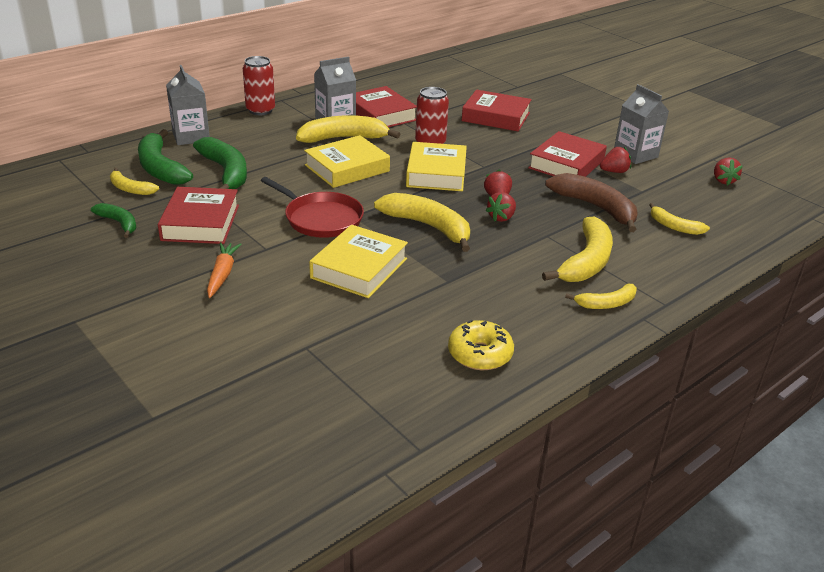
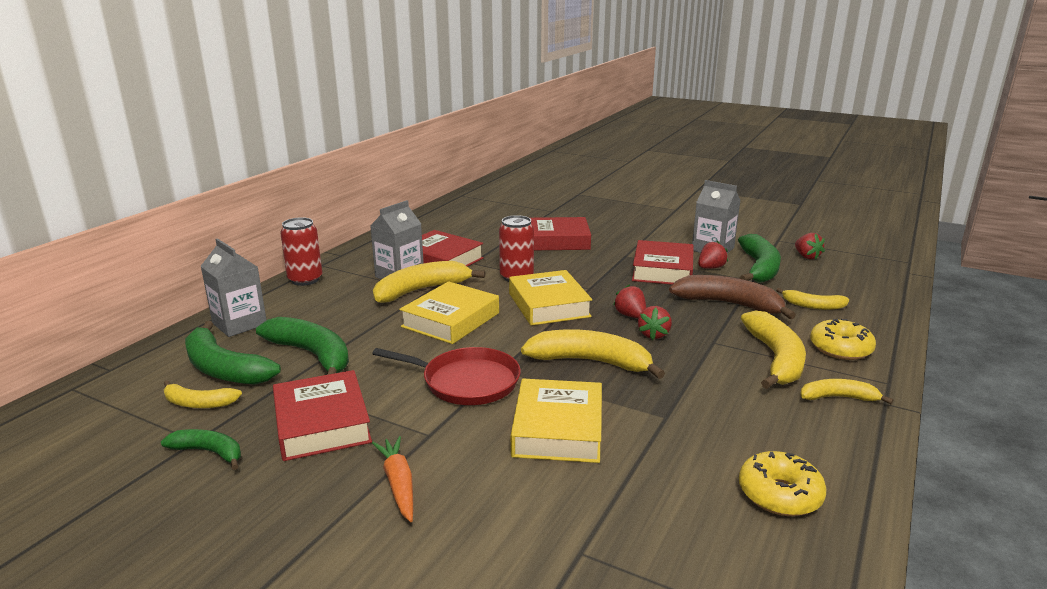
camera: 20 degrees left, 10 degrees down
yellow banana [565,284,637,309] -> yellow banana turned 135 degrees counterclockwise [800,379,893,404]
none -> green banana [738,234,781,283]
none -> yellow donut [810,319,876,360]

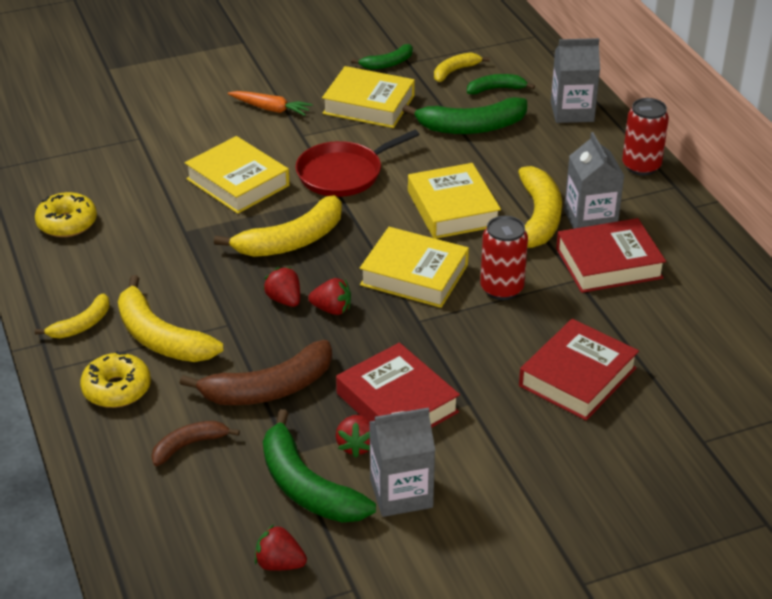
camera: 130 degrees right, 15 degrees up
green banana [185,321,281,385] -> green banana [467,74,535,95], size x0.56
red book [273,370,372,461] -> yellow book [322,66,415,128]
yellow banana [776,288,849,310] -> brown banana [151,421,240,466]

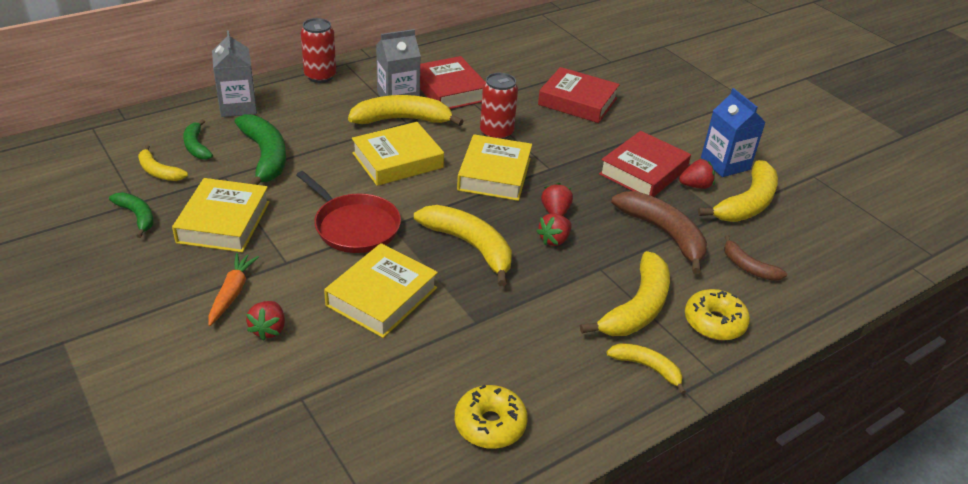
camera: 105 degrees left, 0 degrees up
red strawberry [255,524,307,571] -> red strawberry moved to [246,301,285,341]
green banana [263,409,376,523] -> yellow banana [698,160,778,222]
grey carton [369,408,435,517] -> blue carton [701,88,766,177]

